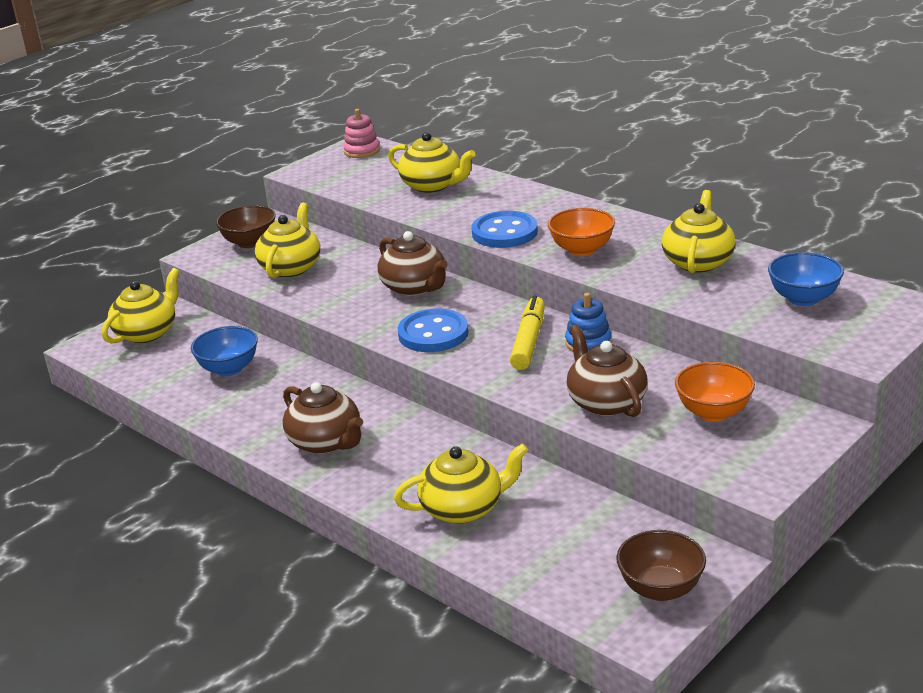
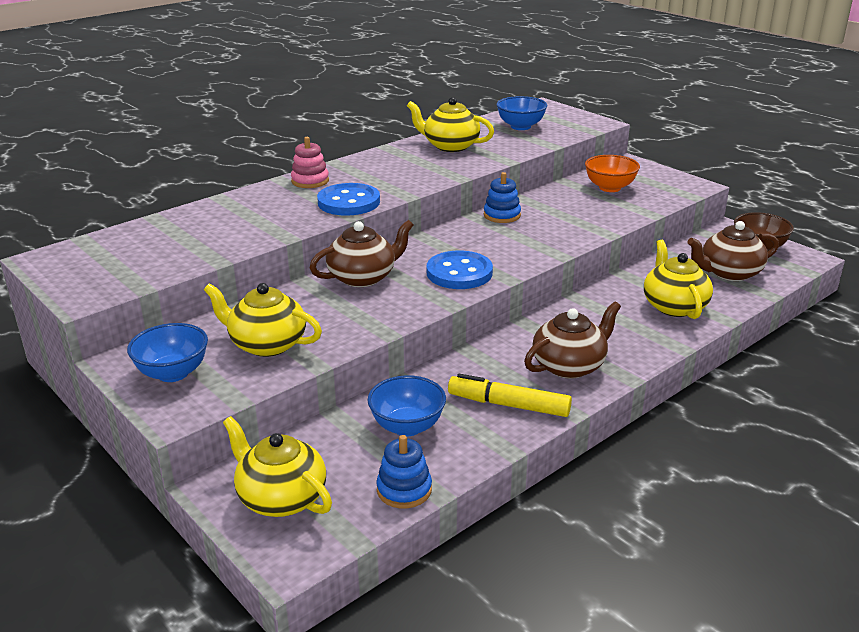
camera: 85 degrees left, 0 degrees up
brown bowl [216,205,276,248] -> blue bowl [127,323,208,382]
pink stacking toy [343,109,380,158] -> pink stacking toy moved to [291,137,329,188]
yellow teapot [388,132,475,193] -> none
yellow marker [510,296,545,370] -> yellow marker moved to [448,374,572,417]
orange bowl [548,208,615,256] -> none
brown teapot [566,324,648,417] -> brown teapot moved to [687,221,779,281]
none -> blue stacking toy [376,435,432,508]

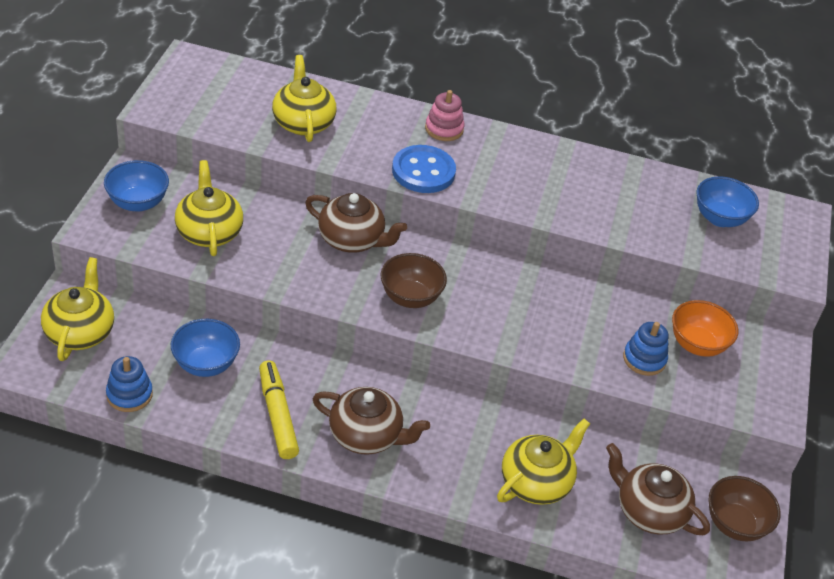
camera: 50 degrees right, 15 degrees up
yellow teapot [407,97,494,152] -> yellow teapot moved to [272,55,337,142]
blue button [427,251,493,289] -> brown bowl [381,253,447,308]
blue stacking toy [484,172,521,223] -> blue stacking toy moved to [623,322,669,376]

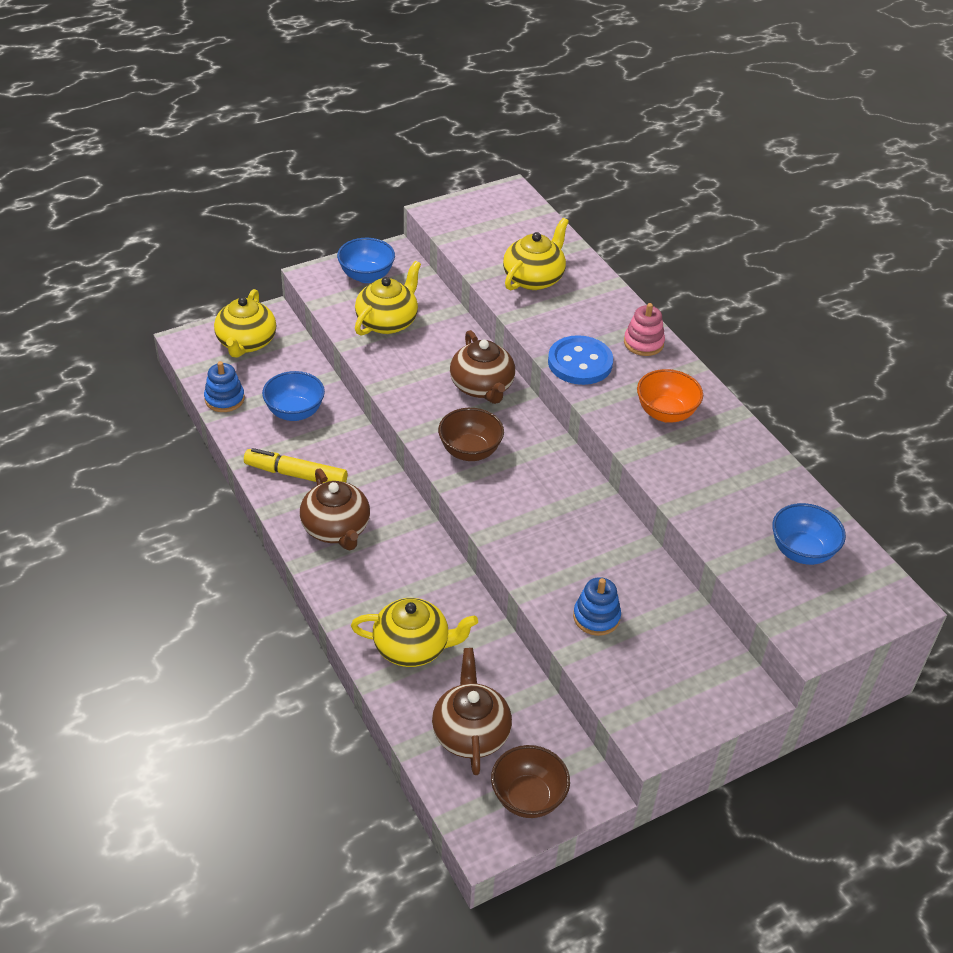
camera: 50 degrees right, 0 degrees up
yellow teapot [41,257,114,361] -> yellow teapot turned 135 degrees clockwise [214,289,276,358]
yellow marker [259,361,299,459] -> yellow marker turned 105 degrees counterclockwise [244,448,348,483]
orange bowl [672,300,738,357] -> orange bowl moved to [637,369,703,423]

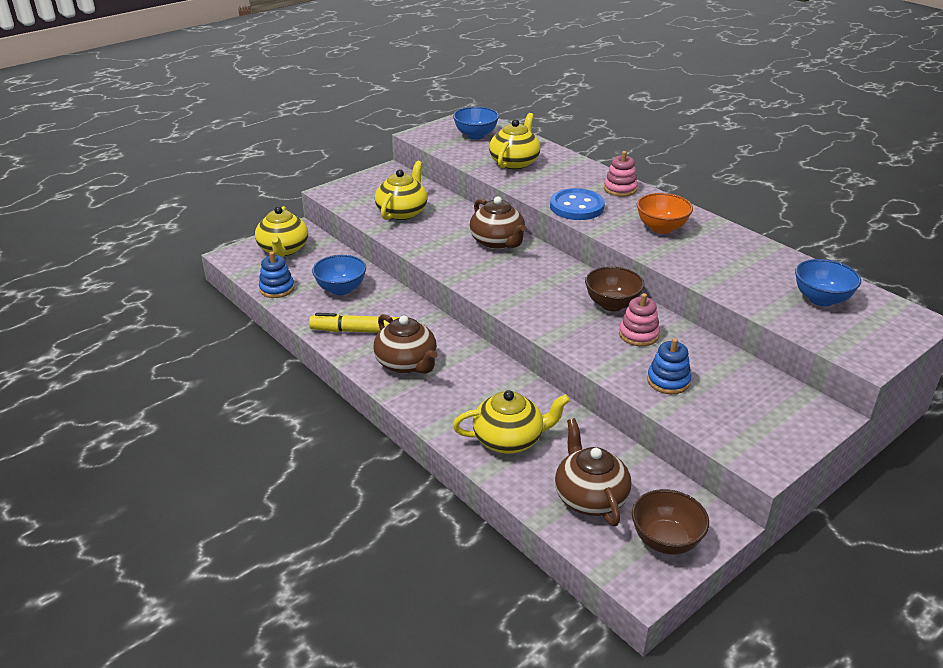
camera: 10 degrees left, 10 degrees down
blue bowl [337,238,395,283] -> blue bowl moved to [453,107,499,139]
brown bowl [438,408,504,461] -> brown bowl moved to [585,266,645,311]
none -> pink stacking toy [619,293,660,346]

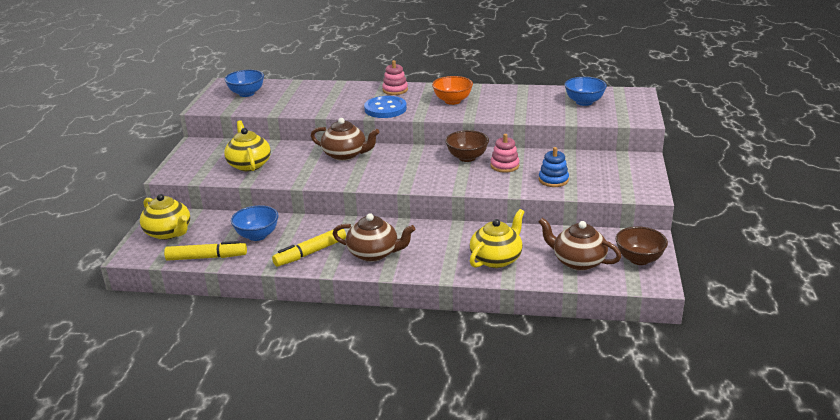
camera: 40 degrees left, 5 degrees down
blue stacking toy [259,252,295,298] -> yellow marker [164,241,247,261]
yellow teapot [489,113,540,170] -> none

